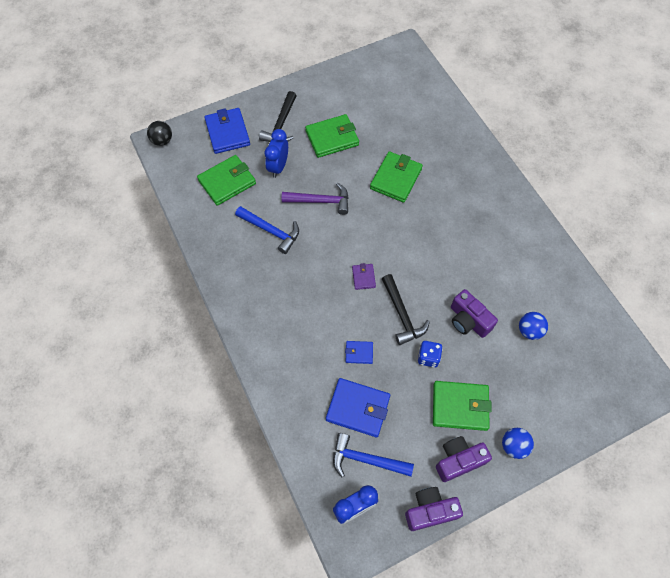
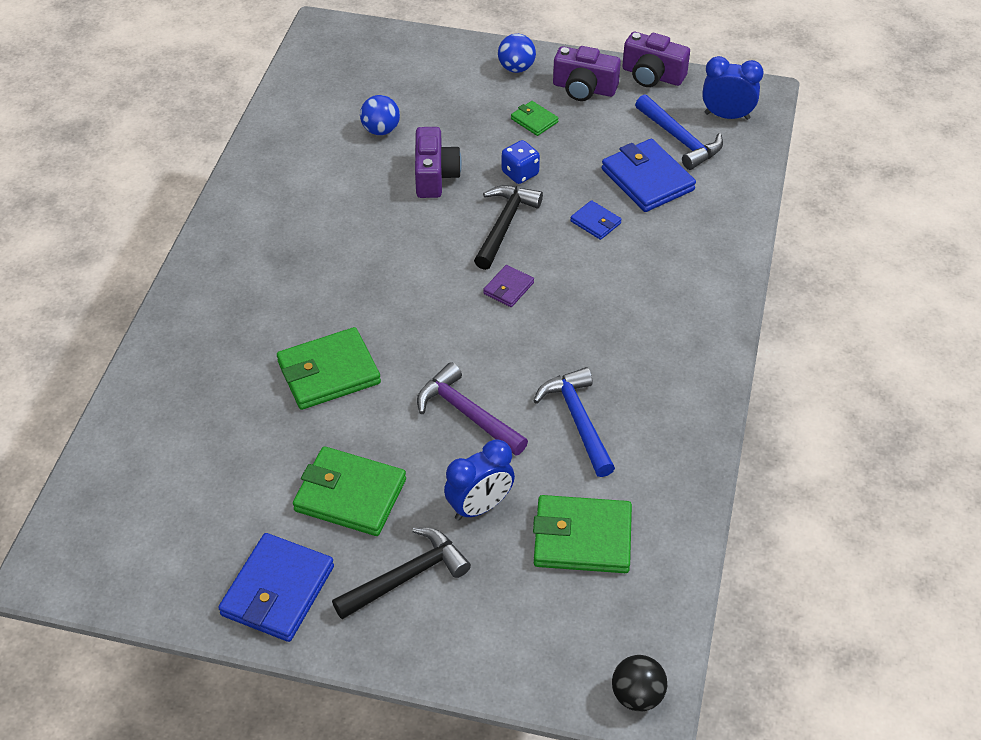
camera: 140 degrees left, 15 degrees down
blue wallet [204,108,250,154] -> blue wallet moved to [218,533,334,642]
green wallet [433,381,492,431] -> green wallet [511,101,559,136], size x0.51

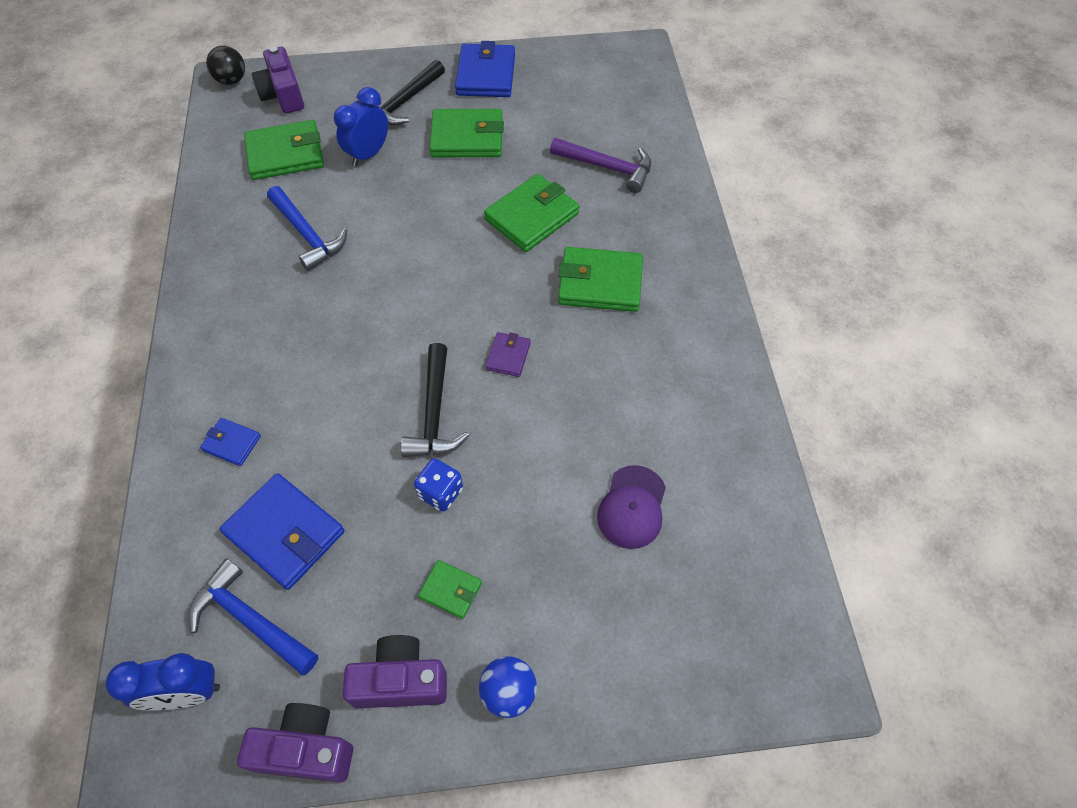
camera: 160 degrees right, 10 degrees up
blue ball [360,95,400,135] -> purple cap [597,465,666,549]
purple camera [415,127,462,198] -> purple camera moved to [252,46,304,113]
purple hammer [417,362,528,456] -> purple hammer moved to [550,138,651,193]
purple wallet [483,265,534,307] -> purple wallet moved to [486,332,531,377]
blue wallet [570,200,622,240] -> blue wallet moved to [200,418,261,466]
none -> green wallet [558,247,643,312]

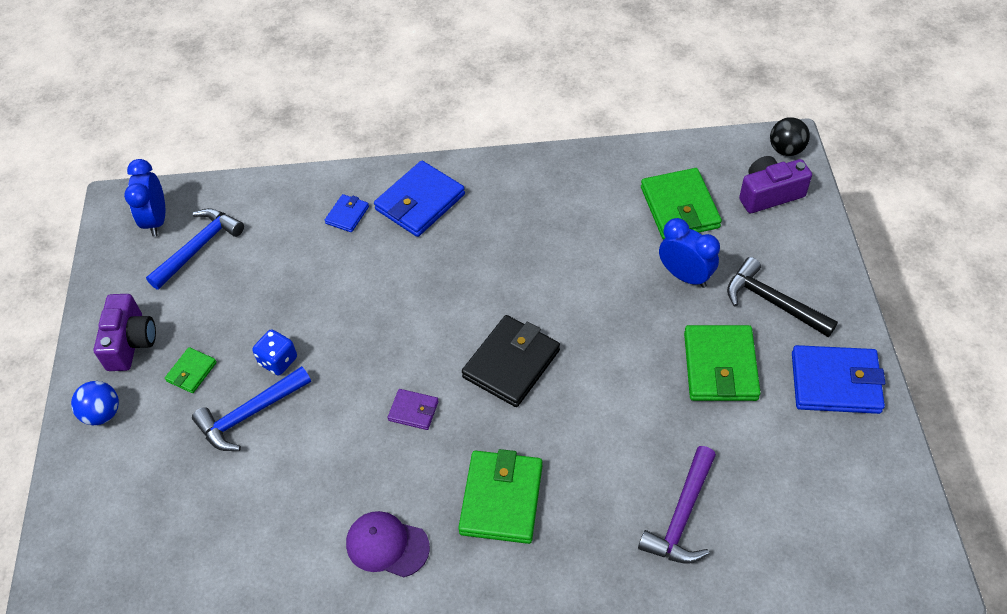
camera: 95 degrees right, 5 degrees down
blue wallet [220,473,344,590] -> blue wallet moved to [374,161,465,237]
purple camera [237,703,353,783] -> none
blue hammer [267,186,347,271] -> blue hammer moved to [192,366,311,451]
black hammer [401,343,469,457] -> none
green wallet [484,174,580,252] -> none
purple cap [597,465,666,549] -> purple cap moved to [346,511,430,577]
none -> black wallet [462,315,560,407]

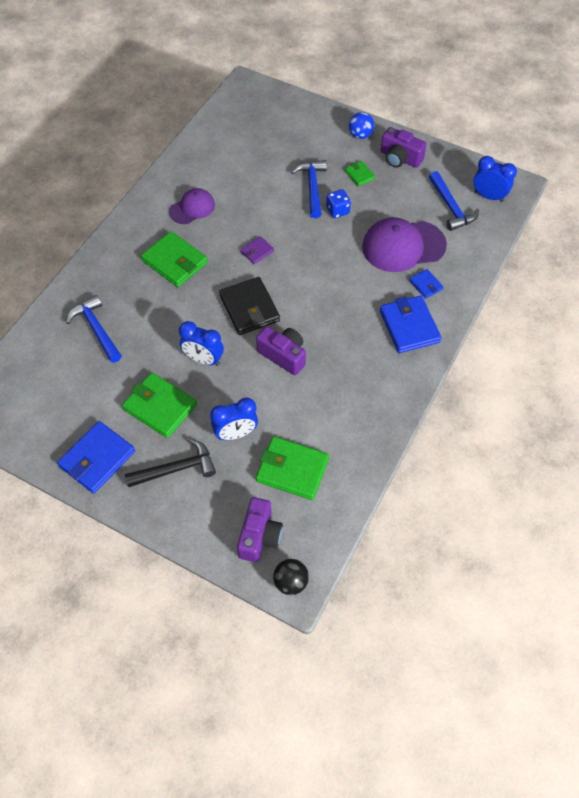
camera: 120 degrees right, 5 degrees up
purple hammer [638,446,716,563] -> blue hammer [66,295,122,363]
none -> blue clock [179,321,224,366]
none -> purple camera [256,326,306,375]
none -> purple cap [362,217,447,272]

